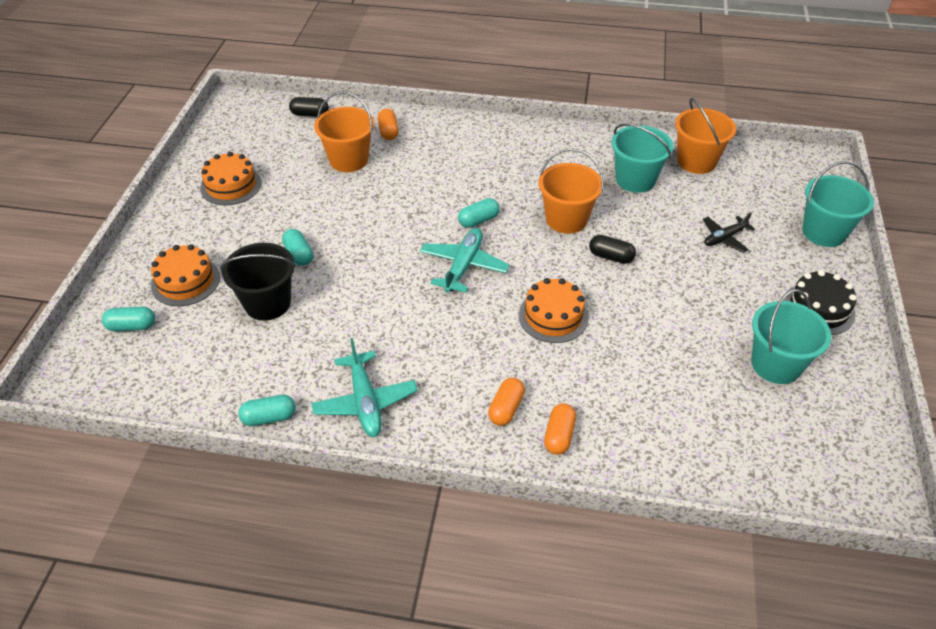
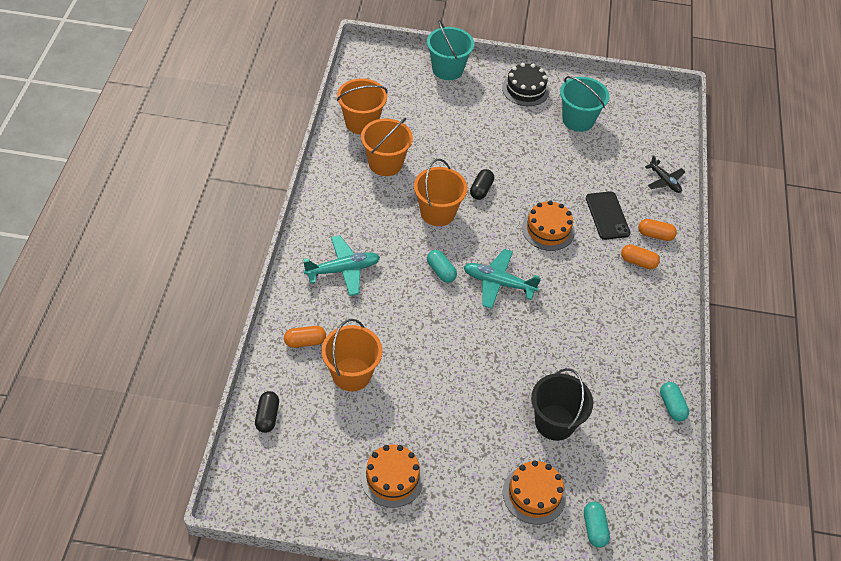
camera: 95 degrees left, 5 degrees up
turquoise capsule [282,229,313,266] -> none
turquoise plane [311,338,418,437] -> turquoise plane moved to [303,235,380,296]
turquoise bucket [612,123,674,193] -> orange bucket [361,118,413,176]
black plane [703,212,755,253] -> black plane moved to [645,155,685,193]
none -> black phone [586,191,630,240]

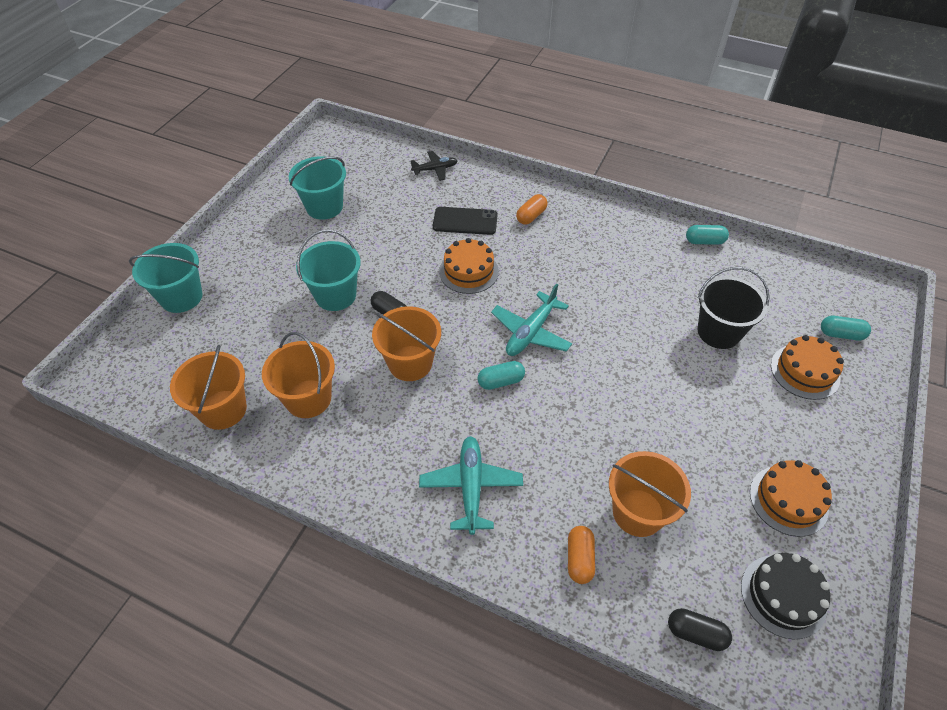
camera: 70 degrees left, 0 degrees up
black cake [502,63,549,106] -> black cake moved to [741,553,830,639]
orange capsule [638,219,677,241] -> none
none -> turquoise bucket [296,230,361,311]

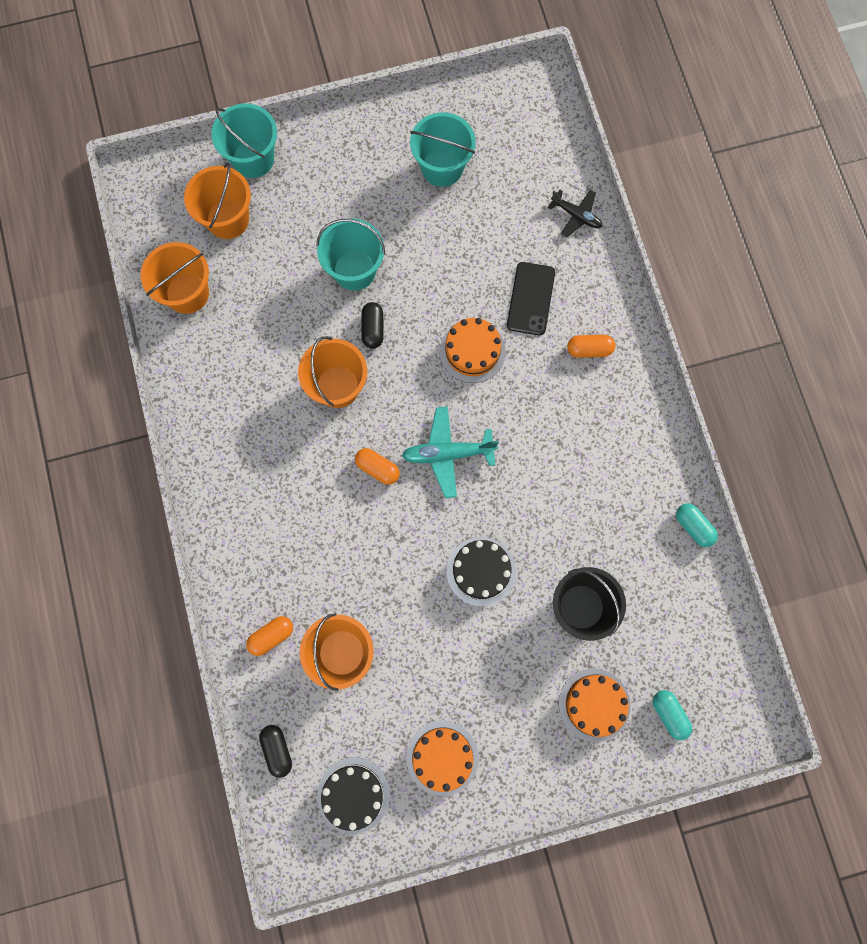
camera: 50 degrees right, 25 degrees up
orange bucket [262,332,335,418] -> orange bucket moved to [184,163,251,239]
turquoise plane [419,436,523,535] -> none
black phone [433,207,498,235] -> black phone turned 45 degrees clockwise [507,262,555,335]
turquoise capsule [477,361,525,390] -> orange capsule [355,448,400,485]
none -> black cake [447,537,516,606]

